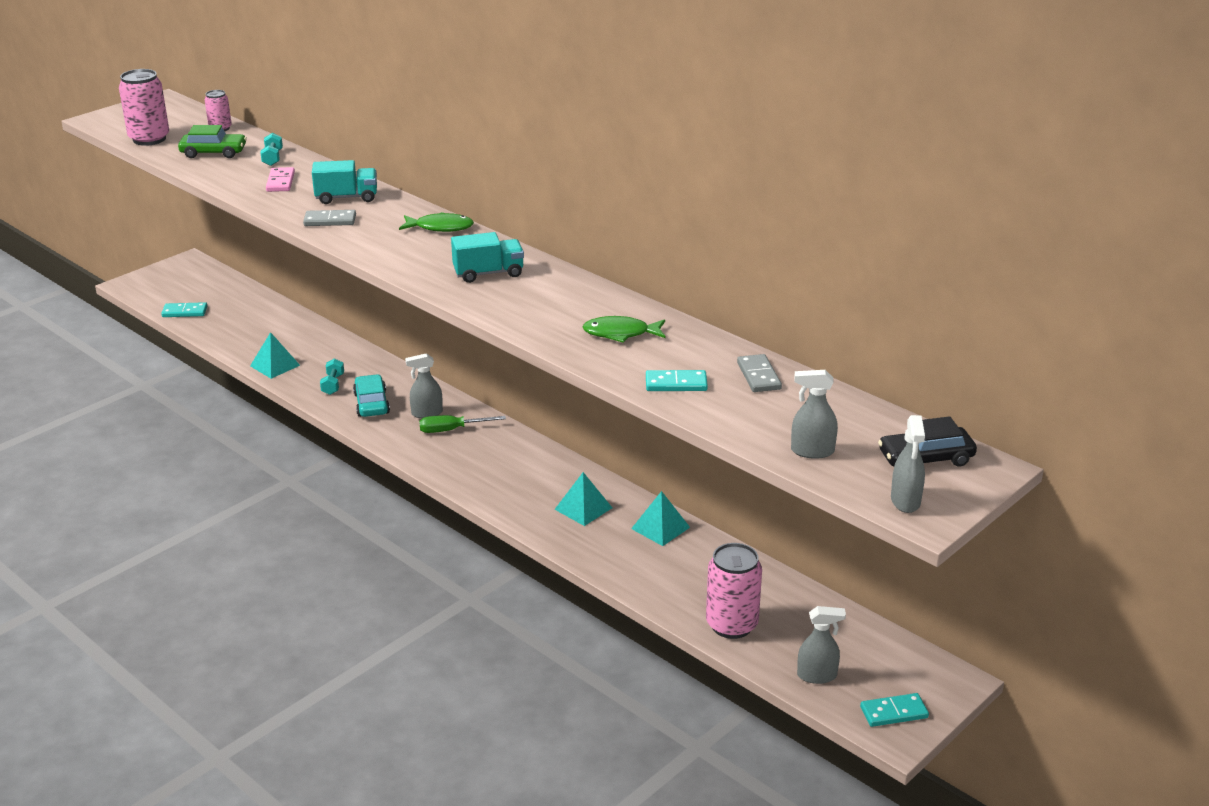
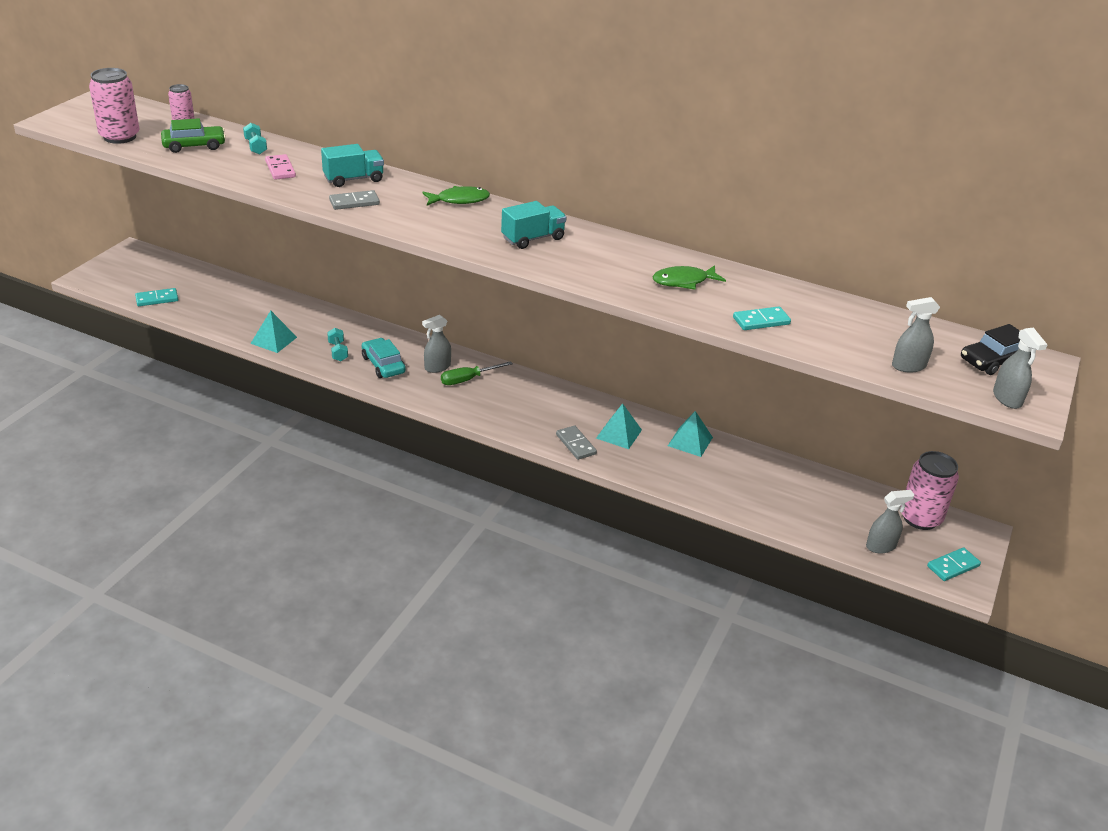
camera: 20 degrees left, 5 degrees up
pink can [706,543,762,639] -> pink can moved to [900,451,959,530]
grey domino [737,354,782,392] -> grey domino moved to [556,426,597,460]

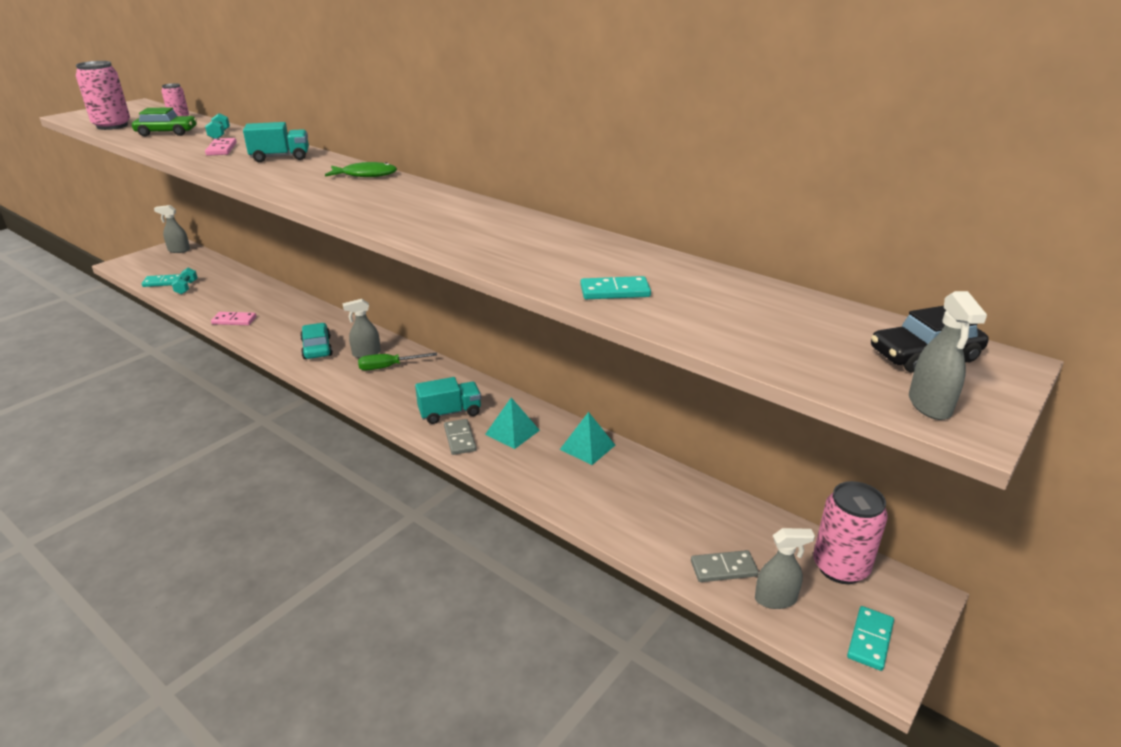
camera: 15 degrees right, 5 degrees down
turquoise pyramid [250,311,297,353] -> pink domino [211,312,256,325]
turquoise dumbbell [327,328,348,361] -> turquoise dumbbell moved to [172,268,198,294]
grey domino [329,190,380,210] -> grey domino moved to [691,550,759,582]
turquoise truck [501,201,567,249] -> turquoise truck moved to [415,377,481,424]
green fish [652,265,726,290] -> none
grey spray bottle [892,297,940,373] -> grey spray bottle moved to [154,205,190,253]
turquoise domino [927,547,981,581] -> turquoise domino turned 45 degrees counterclockwise [847,606,894,671]

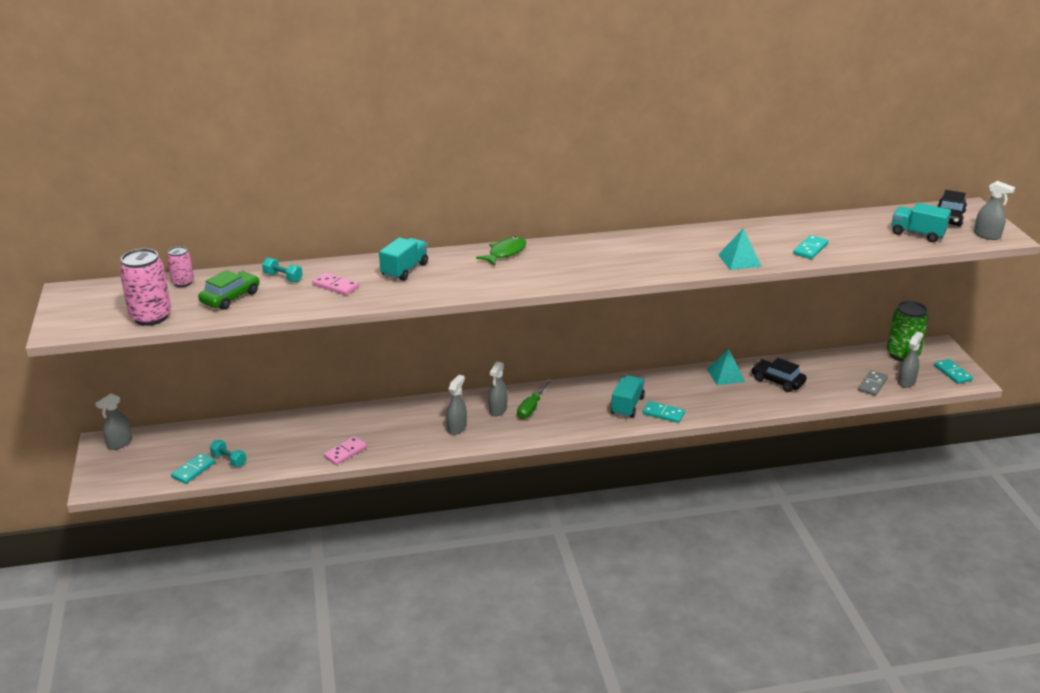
camera: 50 degrees left, 0 degrees up
turquoise car [300,323,333,359] -> grey spray bottle [446,375,467,435]
grey domino [444,419,476,455] -> turquoise domino [642,401,685,423]
turquoise pyramid [485,398,540,449] -> turquoise pyramid moved to [718,228,762,270]
pink can [813,481,888,584] -> green can [887,301,928,362]
none -> black car [751,358,807,392]
none -> turquoise truck [892,203,951,242]

